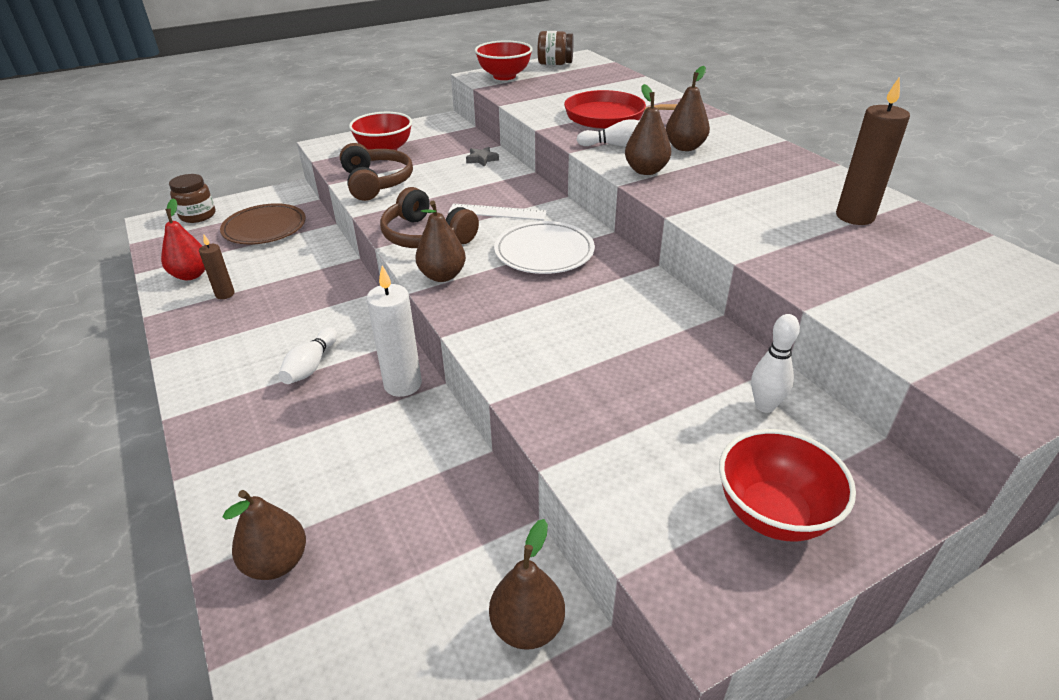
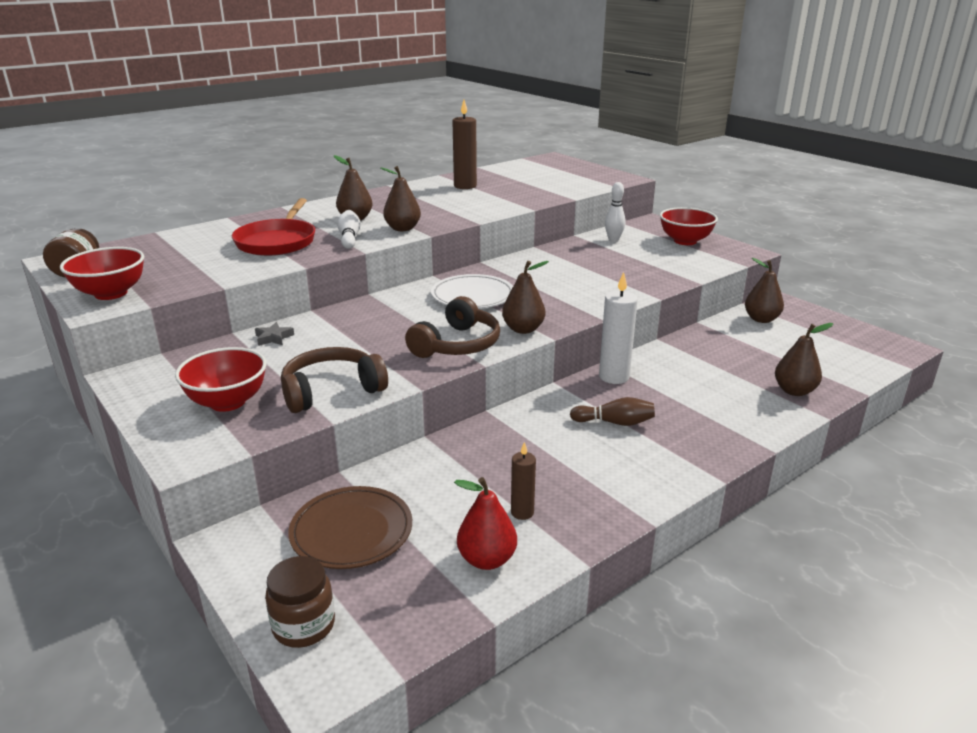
camera: 100 degrees left, 10 degrees down
white bowling pin [278,328,337,384] -> brown bowling pin [570,397,655,426]
white ruler [448,204,547,220] -> none

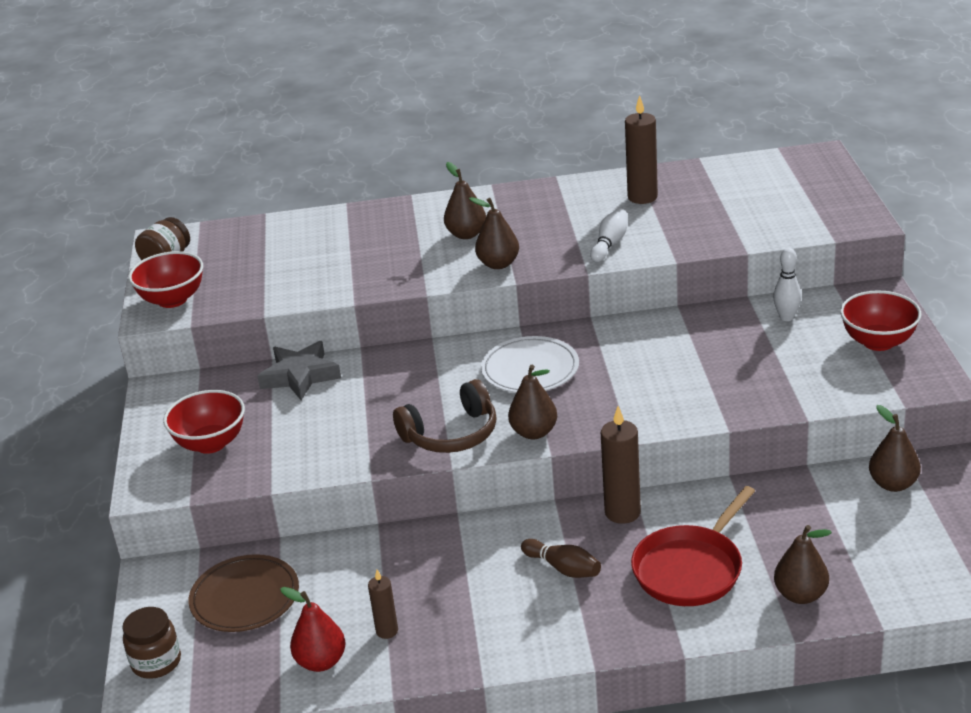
camera: 35 degrees right, 5 degrees up
red pan [232,198,315,256] -> red pan moved to [631,486,755,606]
grey star [255,322,294,346] -> grey star [257,341,341,400], size x2.03
brown headphones [281,347,388,413] -> none
white bowling pin [337,210,361,249] -> white bowling pin moved to [590,209,627,262]
white candle [599,272,638,384] -> brown candle [601,406,641,524]

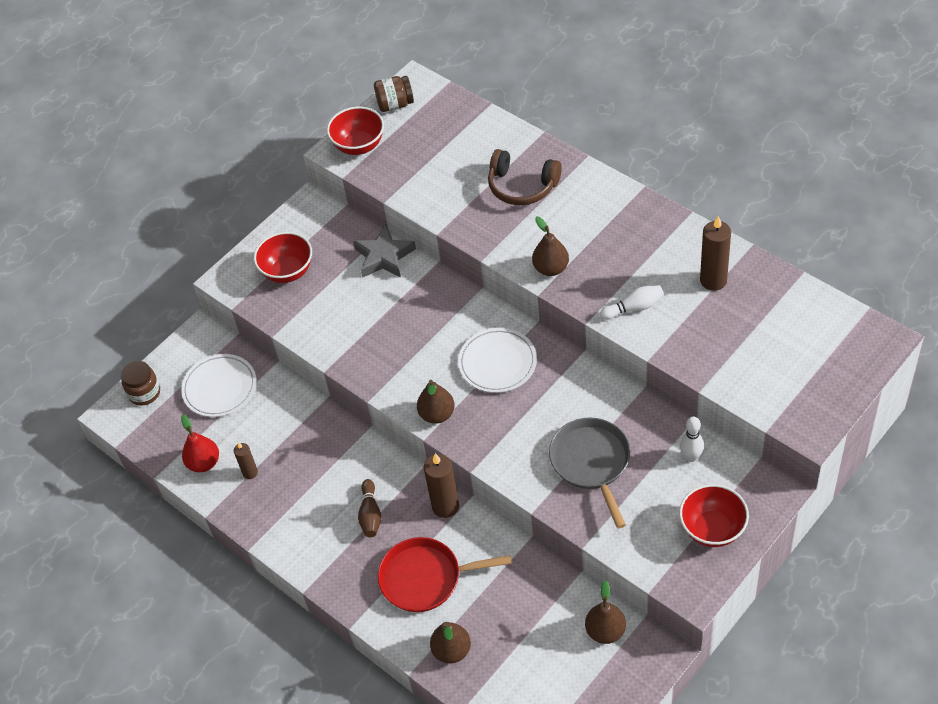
camera: 50 degrees right, 20 degrees up
brown plate [189,554,299,632] -> white plate [181,354,257,417]
brown headphones [393,379,496,453] -> brown headphones moved to [488,149,562,205]
brown pear [444,162,486,239] -> none
none -> grey pan [549,418,630,528]

